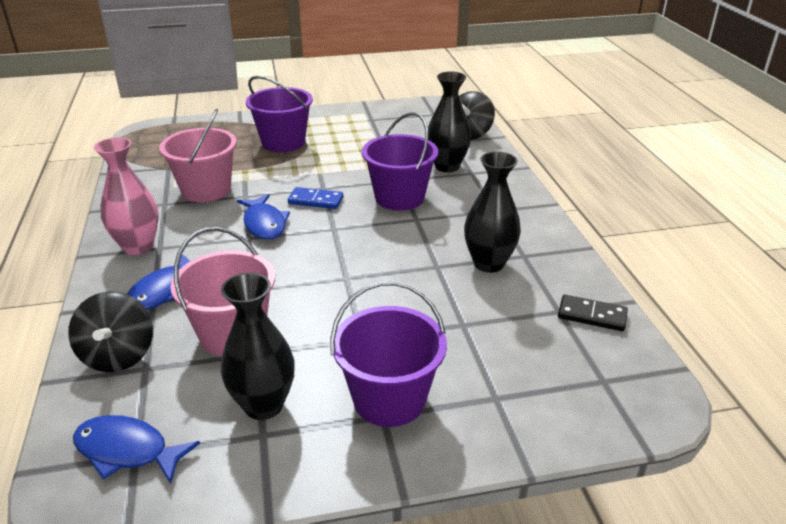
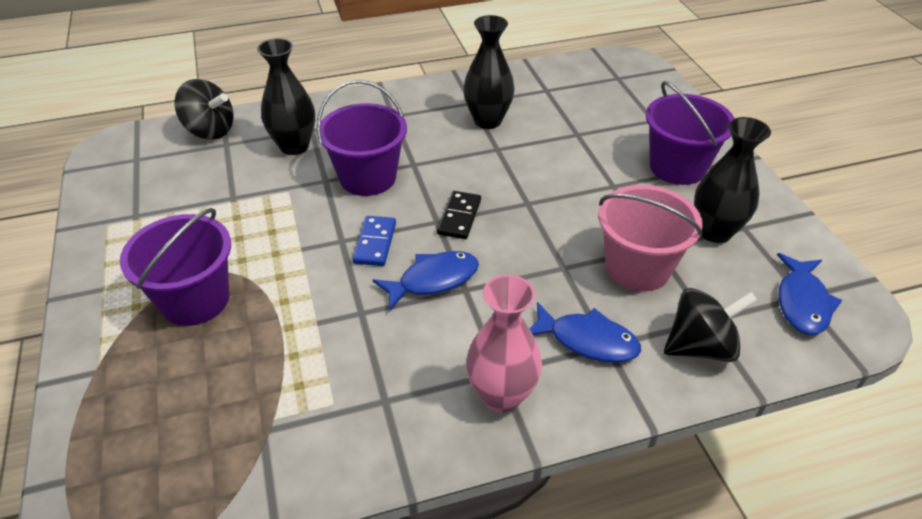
camera: 95 degrees left, 10 degrees up
pink bucket [159,108,237,202] -> none
black domino [558,295,628,331] -> black domino moved to [437,191,481,239]

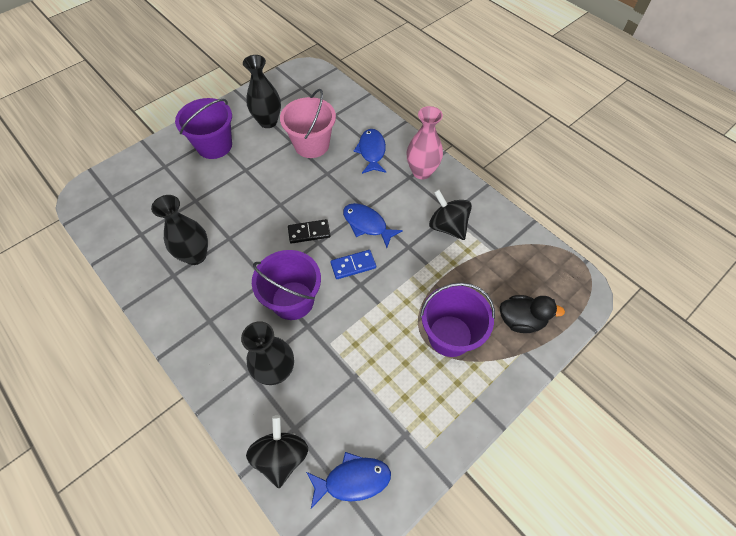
camera: 115 degrees left, 15 degrees up
black spinning top [664,288,758,362] -> black spinning top moved to [429,189,472,240]
blue fish [777,253,842,335] -> blue fish moved to [306,452,391,509]
none -> black duck [500,295,565,333]

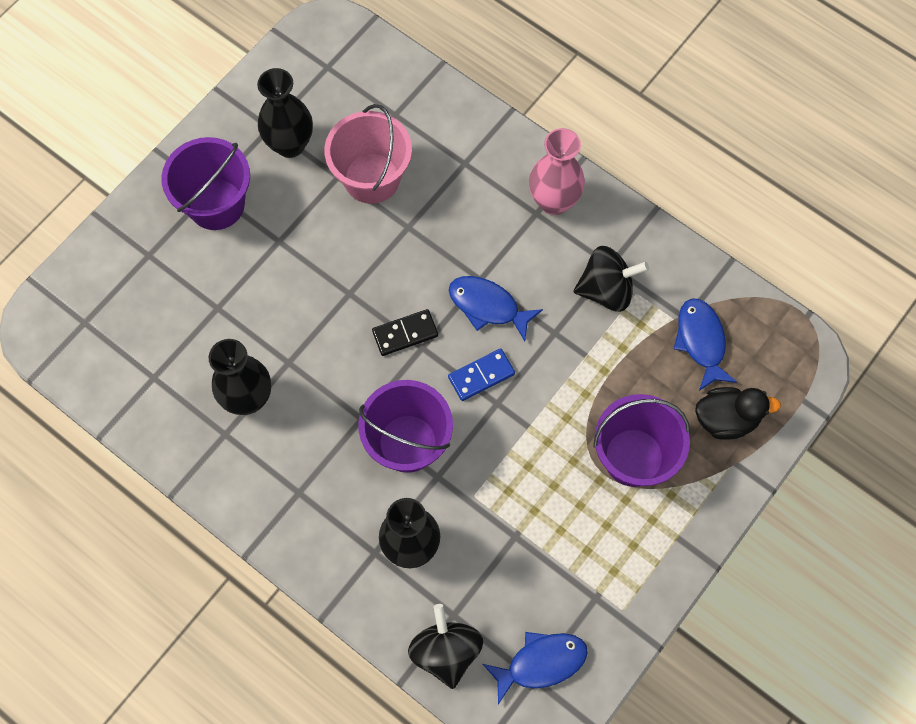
camera: 10 degrees left, 10 degrees up
blue fish [353,129,386,174] -> blue fish moved to [674,299,737,391]
black spinning top [429,189,472,240] -> black spinning top turned 135 degrees clockwise [574,246,649,312]

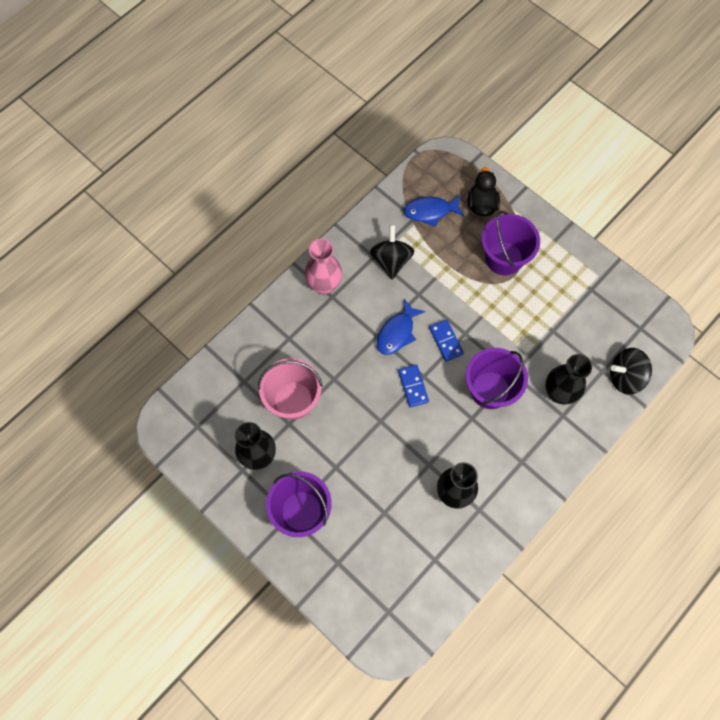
camera: 85 degrees left, 0 degrees up
black domino [372,309,438,356] -> blue domino [398,364,429,407]
blue fish [483,632,588,704] -> none

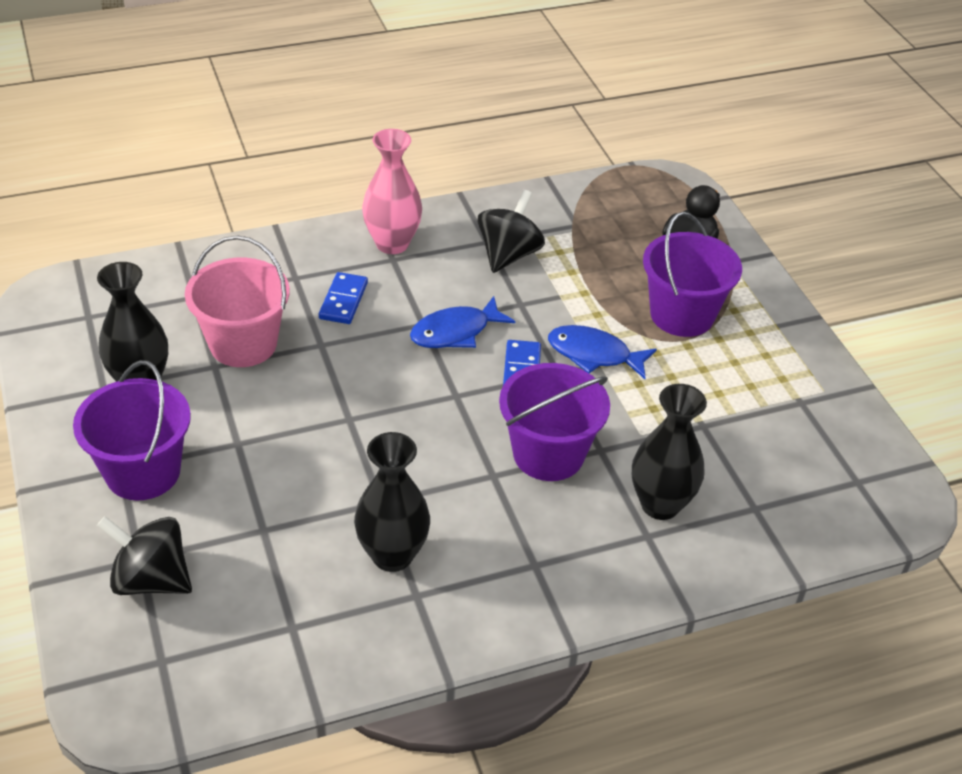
camera: 25 degrees right, 25 degrees down
blue domino [398,364,429,407] -> blue domino moved to [319,272,368,324]
blue fish [404,195,464,227] -> blue fish moved to [548,325,657,379]
black spinning top [610,348,652,395] -> black spinning top moved to [97,516,192,595]

